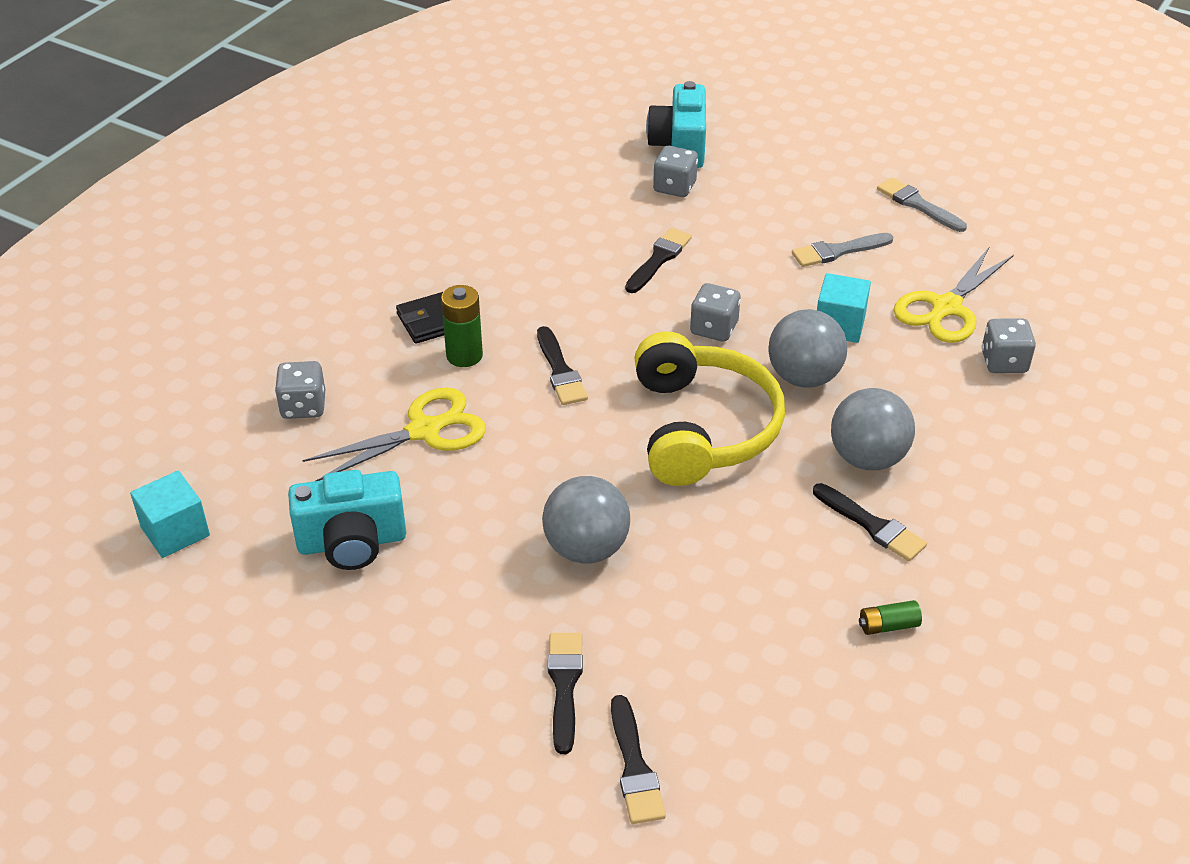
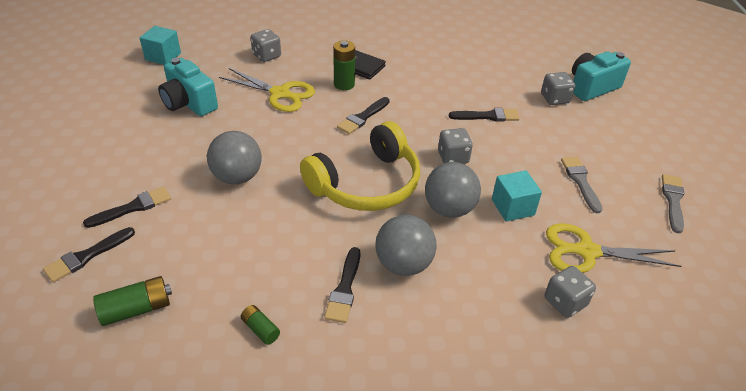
camera: 55 degrees right, 0 degrees up
grey brush [792,233,893,267] -> grey brush turned 45 degrees clockwise [561,157,602,213]
none -> green battery [93,276,172,326]

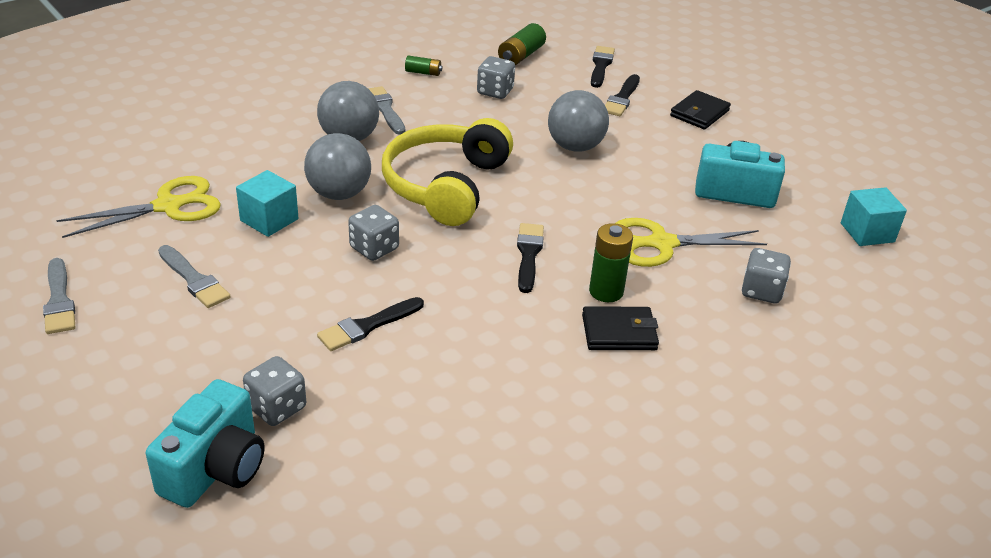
camera: 145 degrees right, 5 degrees down
black brush [324,247,360,323] -> grey brush [368,86,405,135]
grey dice [545,266,596,318] -> grey dice moved to [477,56,515,99]
none -> black wallet [670,90,731,129]

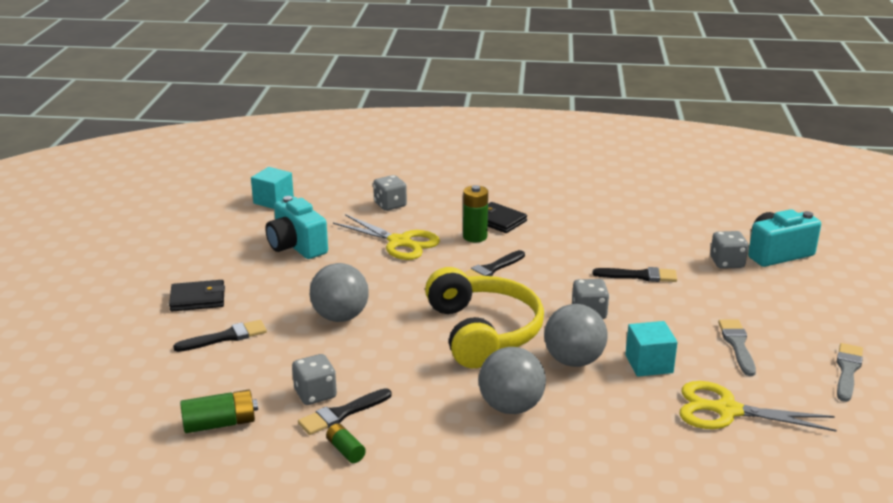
camera: 135 degrees left, 10 degrees down
grey brush [368,86,405,135] -> none
yellow headphones [382,118,513,226] -> yellow headphones turned 75 degrees counterclockwise [425,267,544,368]
black brush [591,46,615,88] -> black brush moved to [298,388,392,435]

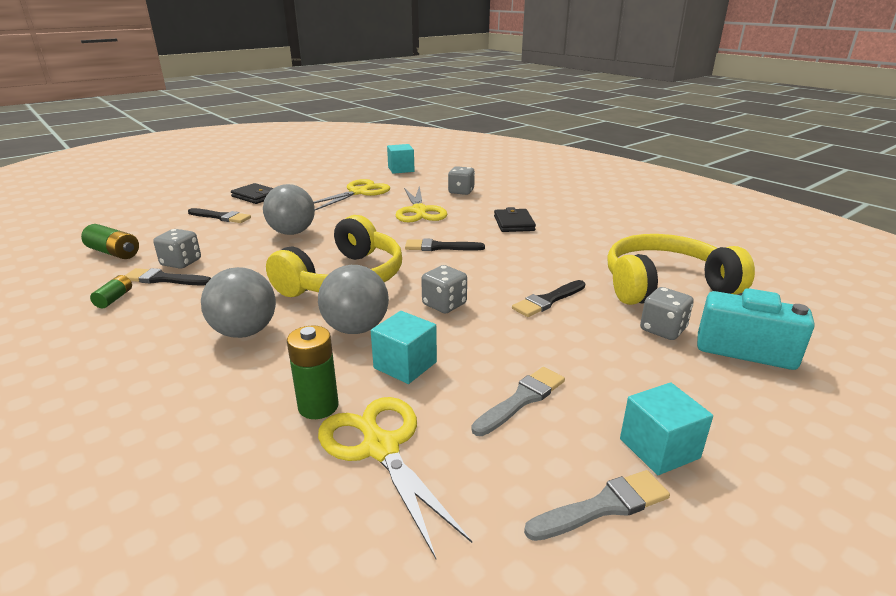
camera: 45 degrees right, 0 degrees up
turquoise camera [265,196,328,259] -> yellow scissors [313,179,390,210]
green battery [463,185,488,242] -> green battery moved to [287,326,339,419]
black brush [592,267,677,282] -> black brush turned 90 degrees clockwise [512,280,585,317]
none -> yellow headphones [608,234,755,305]
none -> turquoise cube [620,383,713,475]

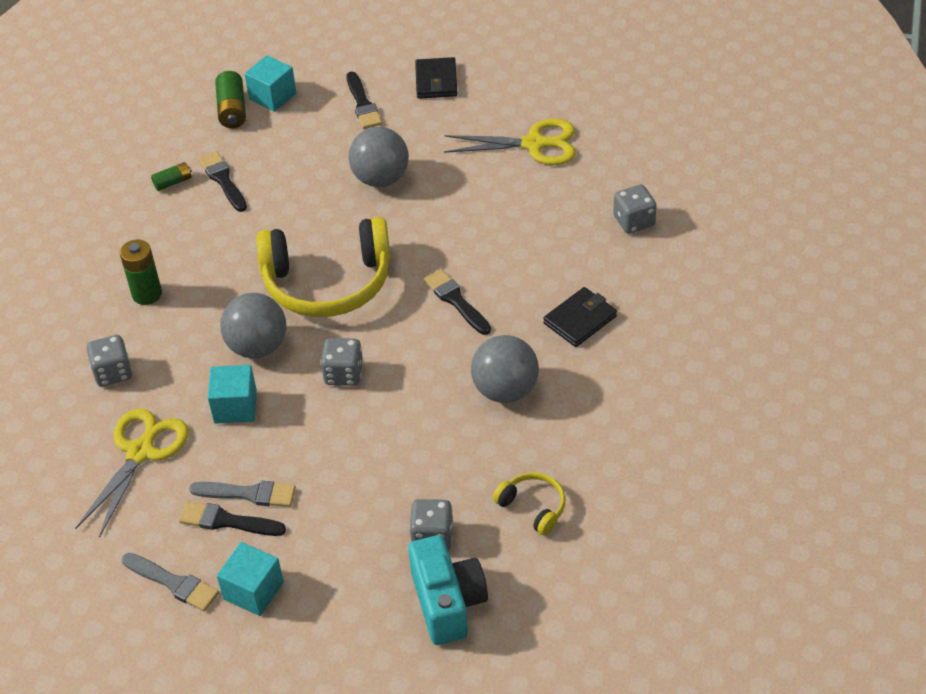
camera: 55 degrees right, 20 degrees up
grey dice [153,229,201,269] -> grey dice moved to [87,335,132,387]
grey ball [201,267,276,338] -> grey ball moved to [471,335,539,403]
green battery [287,326,339,419] -> green battery moved to [120,239,162,305]
turquoise cube [387,144,415,174] -> turquoise cube moved to [244,55,296,112]
yellow scissors [395,186,447,223] -> none
black brush [512,280,585,317] -> black brush moved to [179,501,286,536]
yellow headphones [608,234,755,305] -> yellow headphones [493,472,566,535], size x0.45

